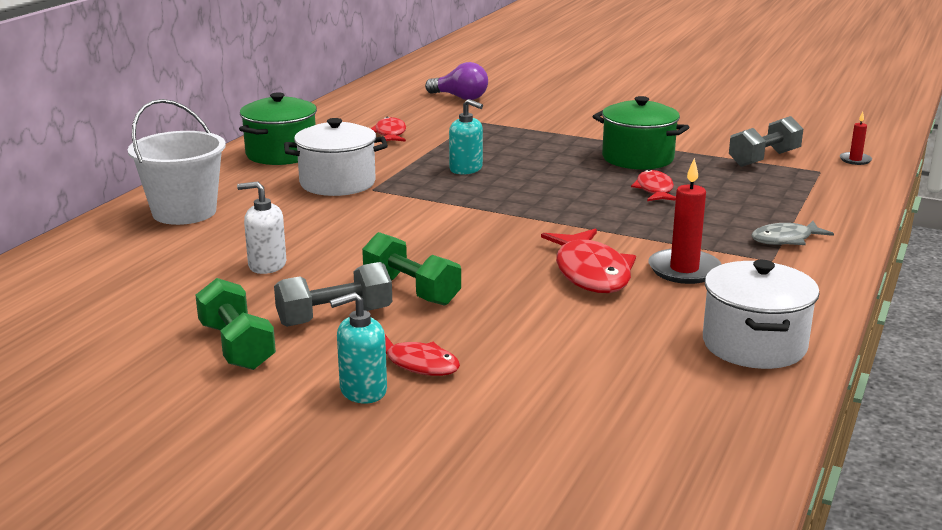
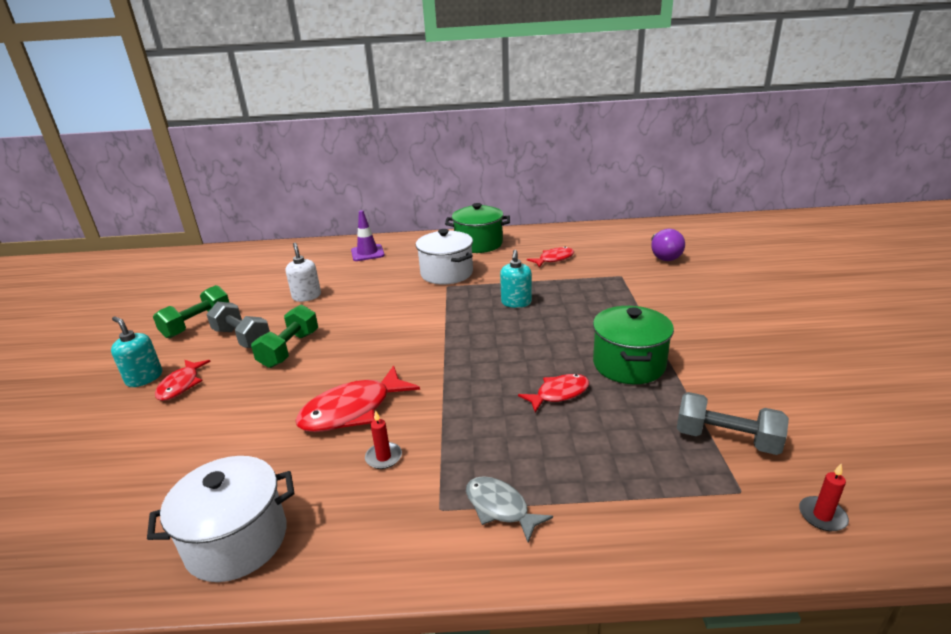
camera: 65 degrees right, 5 degrees up
white bucket [128,99,226,225] -> purple traffic cone [351,210,385,261]
red candle [648,158,722,284] -> red candle [365,410,402,469], size x0.54

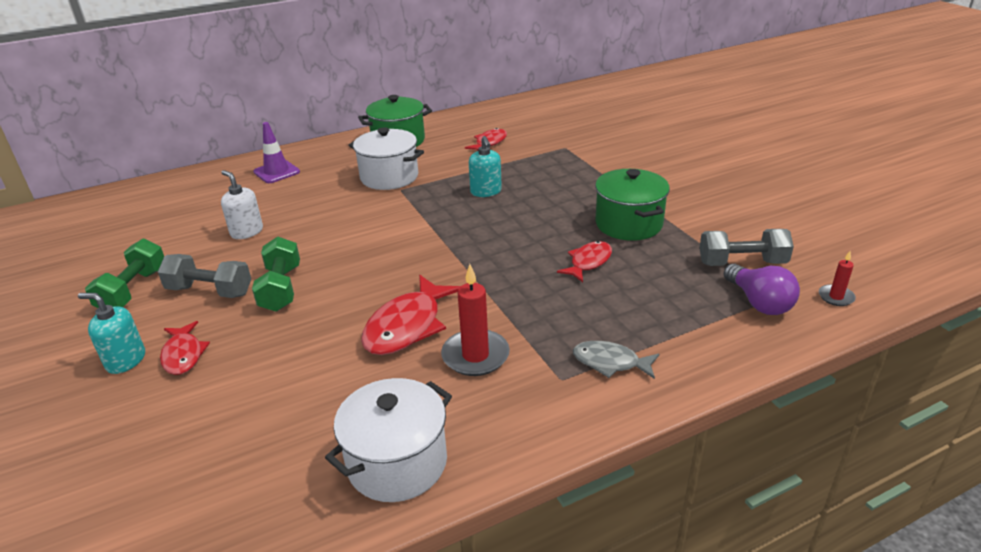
camera: 25 degrees left, 5 degrees up
red candle [365,410,402,469] -> red candle [441,264,510,376], size x1.85
purple light bulb [651,229,685,261] -> purple light bulb moved to [724,264,800,315]

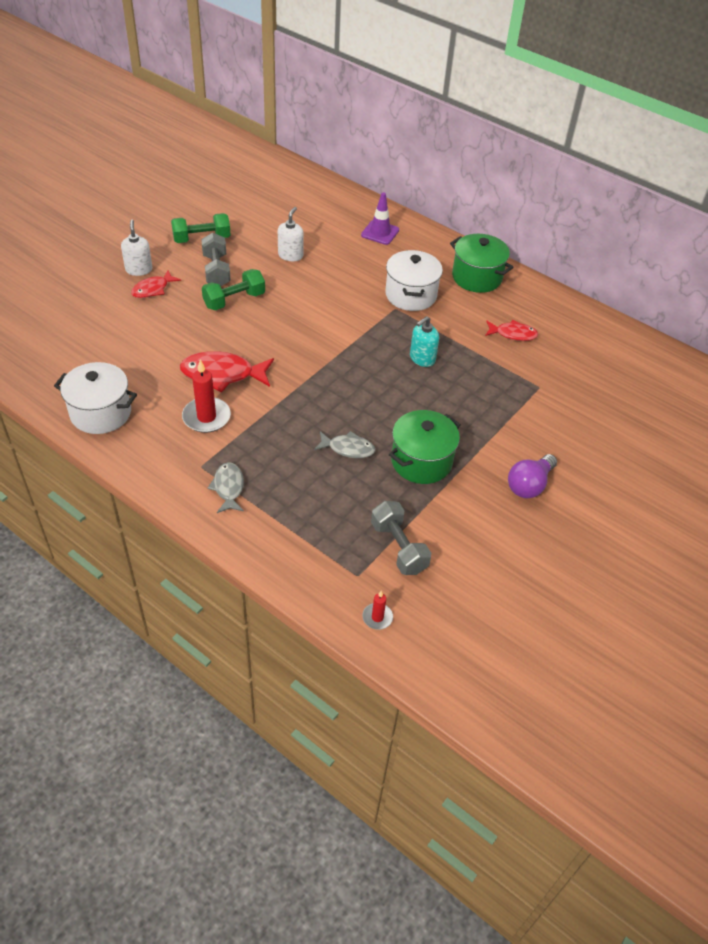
camera: 60 degrees right, 15 degrees up
turquoise soap dispenser [78,293,145,374] -> white soap dispenser [121,220,152,276]
red fish [557,241,612,282] -> grey fish [314,431,375,458]
purple light bulb [724,264,800,315] -> purple light bulb moved to [508,454,557,498]

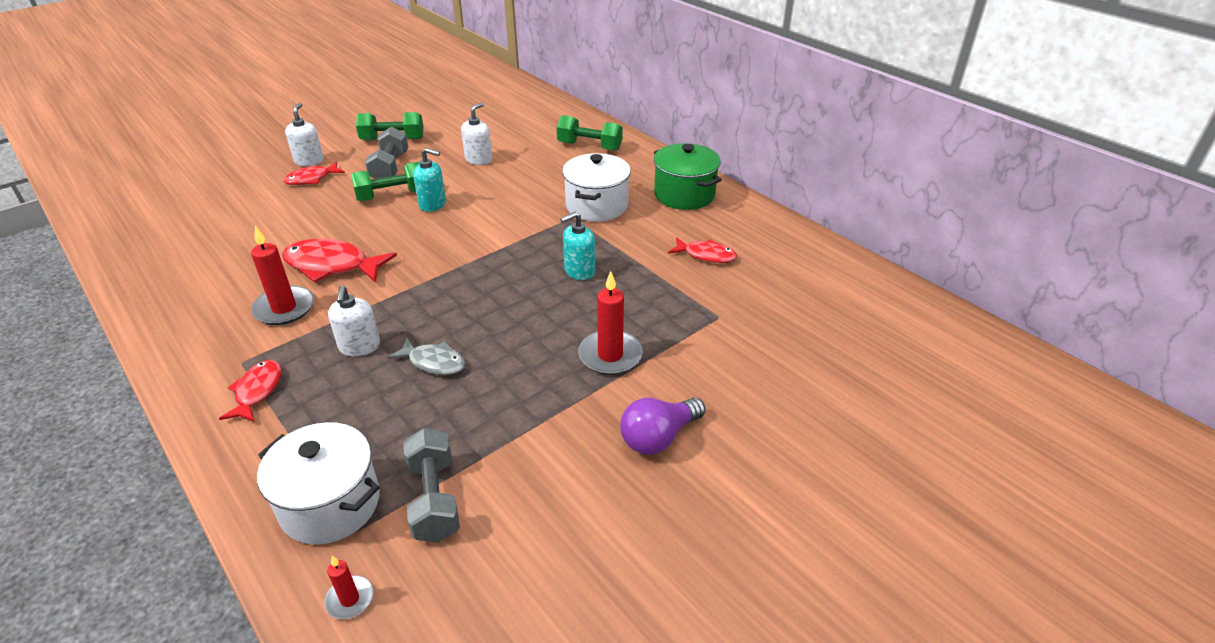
camera: 15 degrees right, 10 degrees down
white pot [54,362,137,434] -> white pot moved to [257,422,380,545]
grey fish [208,462,244,513] -> red fish [219,360,282,422]
purple traffic cone [361,192,399,245] -> green dumbbell [557,115,623,151]
green pot [389,410,461,484] -> none
none -> white soap dispenser [328,285,380,357]
none -> turquoise soap dispenser [413,148,446,212]
none -> red candle [578,271,643,375]

